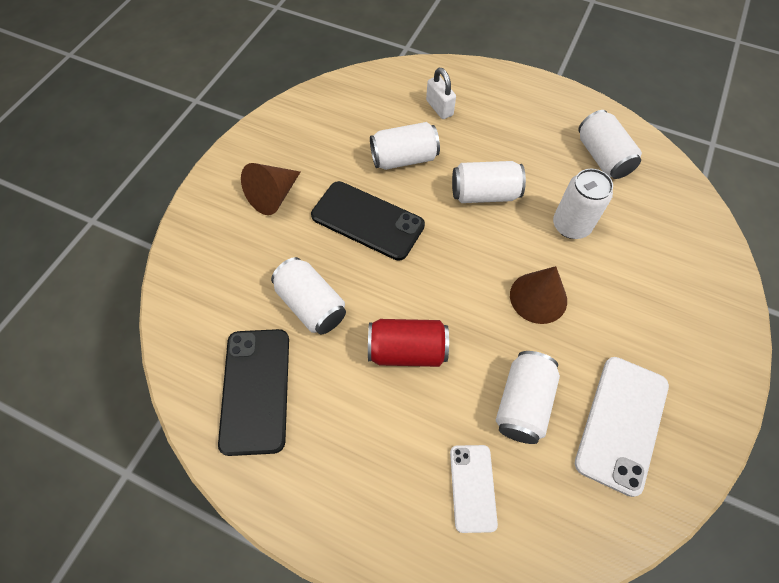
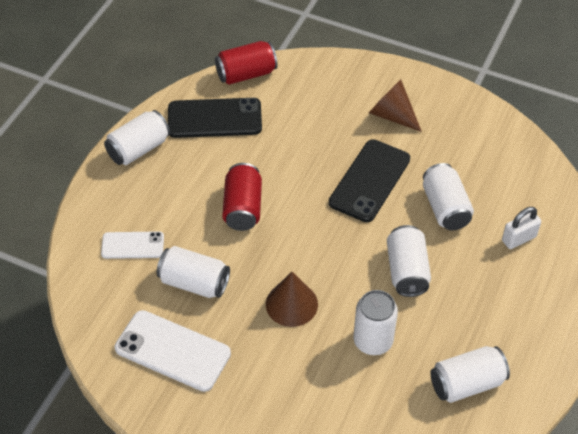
camera: 90 degrees right, 10 degrees down
white can [271,257,346,334] -> white can moved to [104,110,170,165]
none -> red can [215,41,278,85]

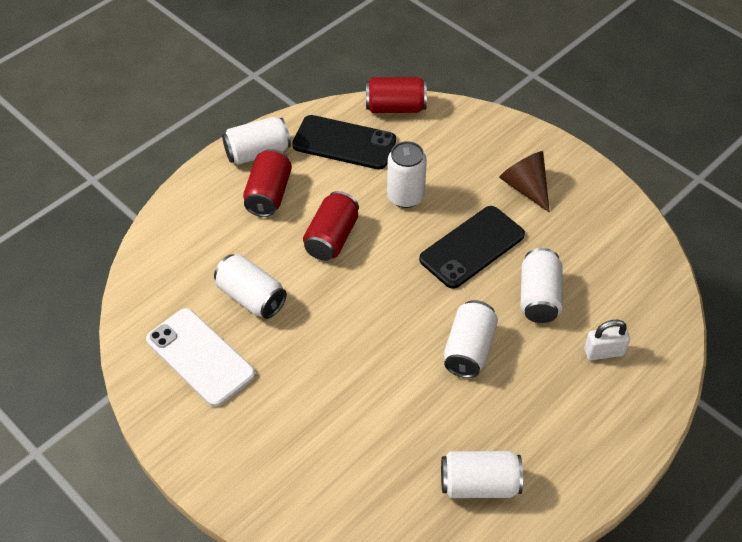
camera: 20 degrees right, 0 degrees up
white phone [101,231,164,259] -> none
brown cone [266,272,318,327] -> none
white can [353,290,398,355] -> white can moved to [387,141,427,208]
none -> red can [243,149,292,217]

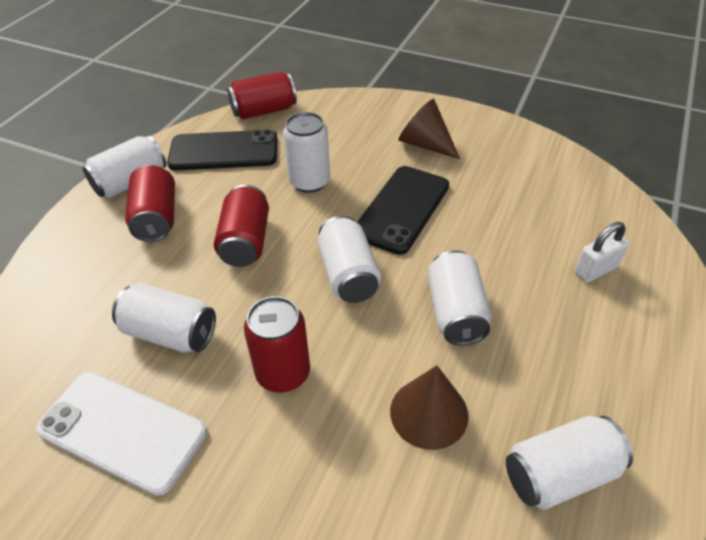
camera: 20 degrees left, 5 degrees down
white can [520,248,562,323] -> white can moved to [317,215,381,303]
none -> red can [244,296,310,393]
none -> brown cone [390,365,468,450]

